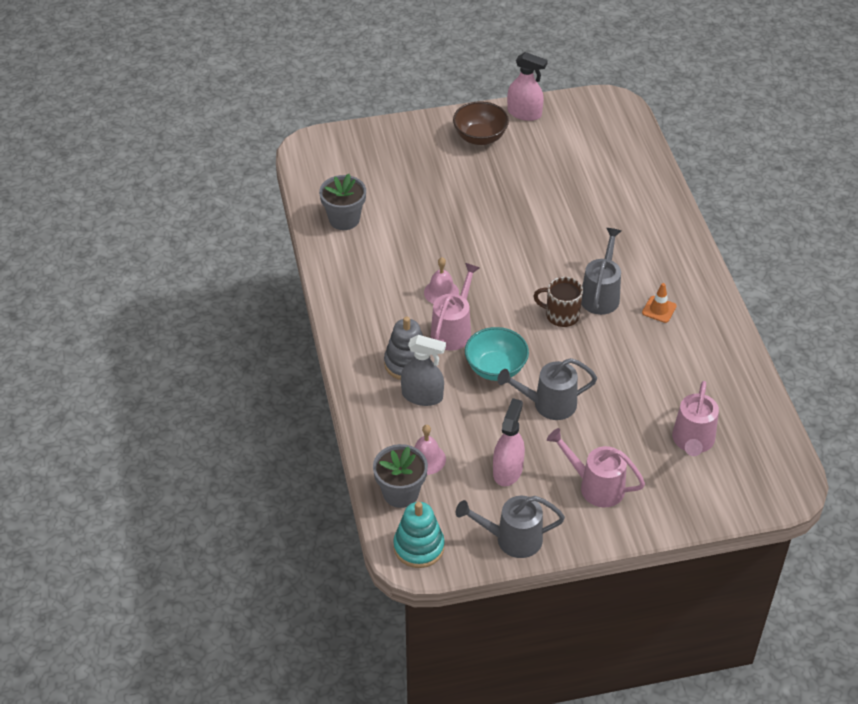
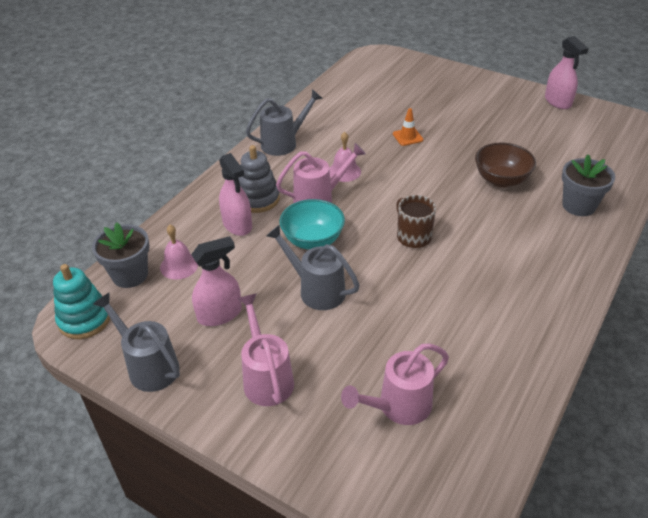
camera: 45 degrees right, 5 degrees down
grey flower pot [319,174,366,230] -> grey flower pot moved to [562,155,615,216]
grey spray bottle [401,335,446,406] -> pink spray bottle [219,153,252,236]
brown bowl [453,101,509,145] -> brown bowl moved to [475,143,536,187]
grey watering can [581,228,621,315] -> grey watering can moved to [246,89,323,156]
orange traffic cone [642,283,677,323] -> orange traffic cone moved to [393,108,423,146]

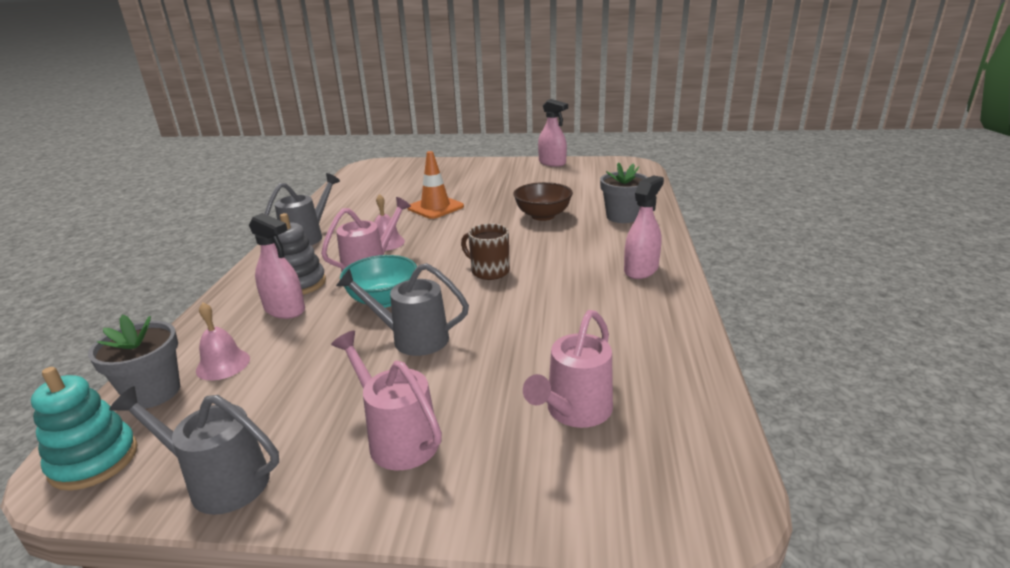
camera: 25 degrees left, 15 degrees down
pink spray bottle [191,236,242,326] -> pink spray bottle moved to [624,175,664,279]
orange traffic cone [393,108,423,146] -> orange traffic cone [407,151,464,219], size x1.72

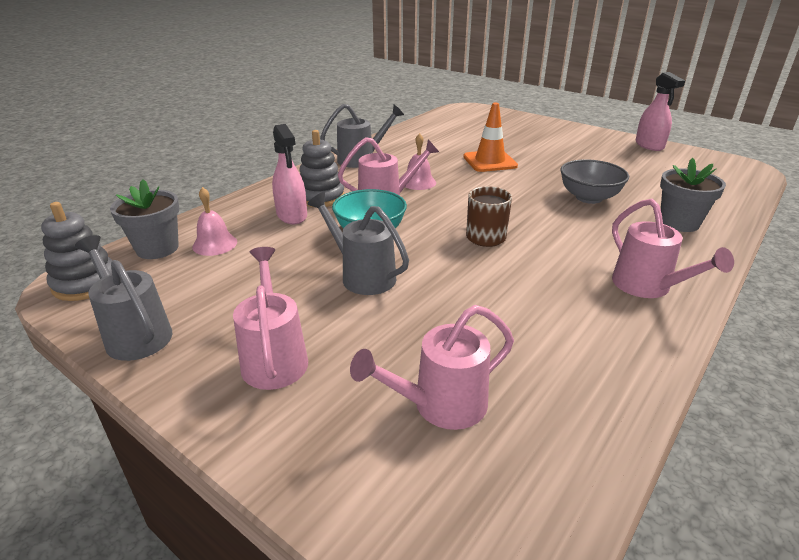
camera: 30 degrees right, 5 degrees up
turquoise stacking toy [31,367,137,491] -> grey stacking toy [41,202,113,301]
brown bowl [513,182,573,221] -> grey bowl [560,159,629,204]
pink spray bottle [624,175,664,279] -> pink watering can [612,199,734,298]

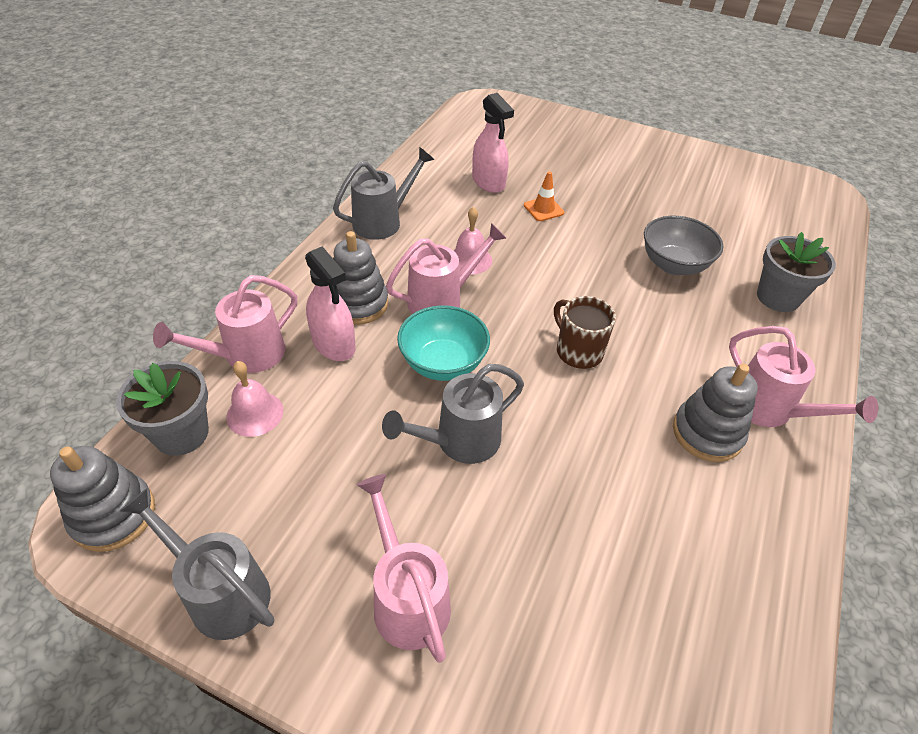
camera: 15 degrees left, 15 degrees up
grey watering can [307,192,409,295] -> grey watering can turned 60 degrees counterclockwise [382,364,524,464]
pink watering can [350,305,514,430] -> pink watering can moved to [153,275,297,373]
orange traffic cone [463,103,518,172] -> orange traffic cone [524,171,564,221], size x0.58
pink spray bottle [636,72,685,151] -> pink spray bottle moved to [472,93,514,193]
none -> grey stacking toy [673,364,758,462]

